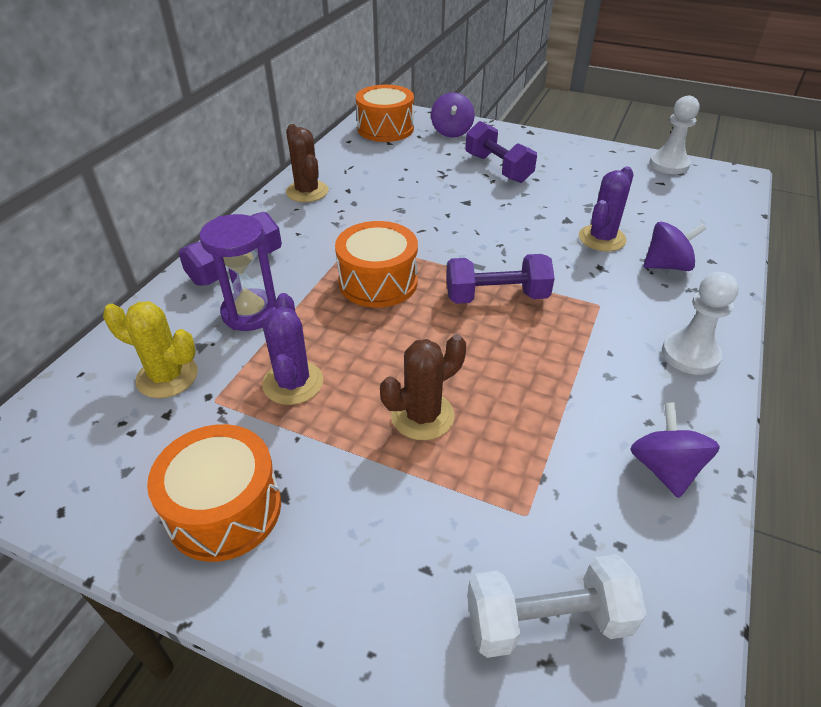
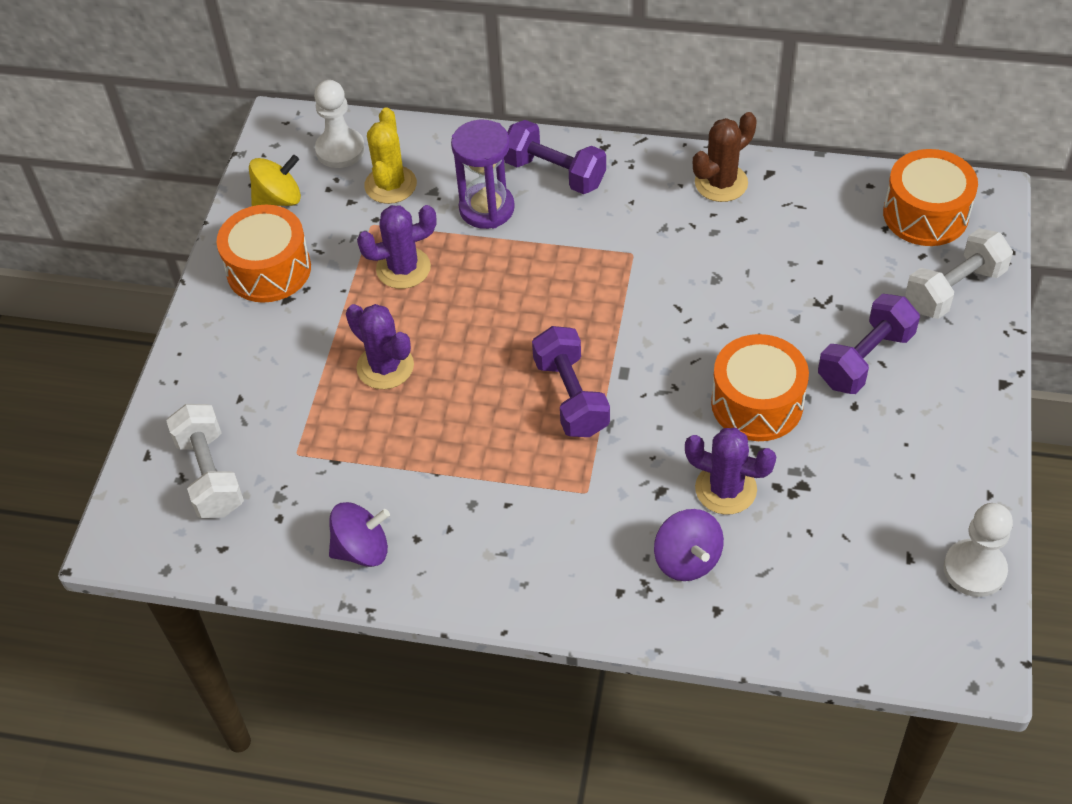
camera: 80 degrees right, 10 degrees up
orange drum [335,221,418,308] -> orange drum moved to [711,334,809,441]
brown cactus [380,334,466,440] -> purple cactus [346,304,414,389]
purple spinning top [431,92,475,138] -> white dumbbell [905,228,1013,319]
white pawn [662,272,739,375] -> white pawn moved to [314,80,365,168]
none -> yellow spinning top [249,155,301,206]

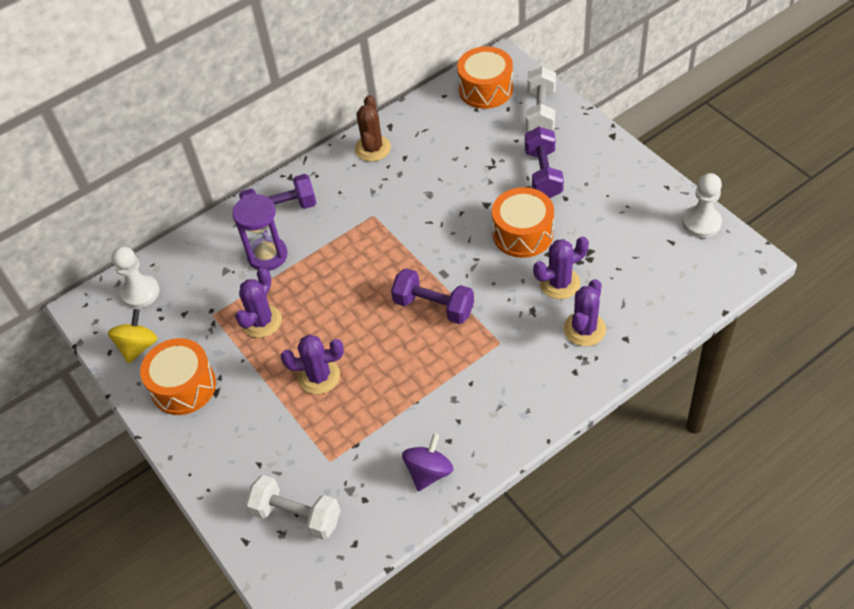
camera: 45 degrees left, 0 degrees up
yellow cactus [364,107,417,204] -> none
purple spinning top [654,509,724,581] -> purple cactus [564,279,606,346]

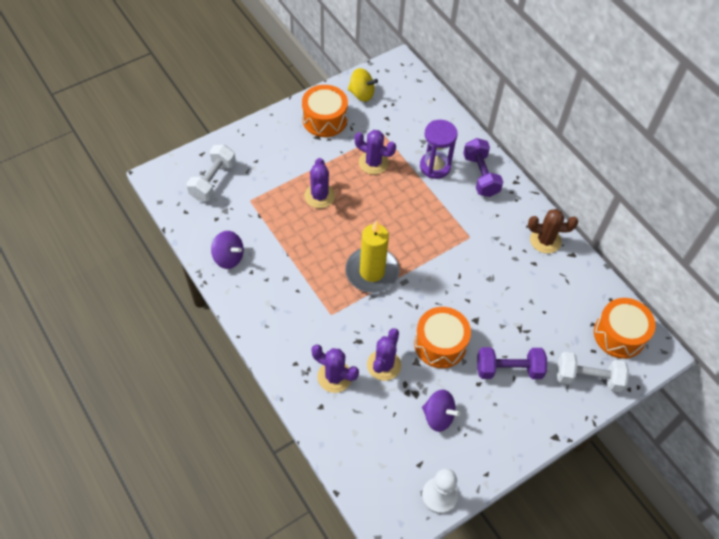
camera: 85 degrees right, 5 degrees up
white pawn [111,246,159,308] -> none
purple dumbbell [391,268,474,324] -> yellow candle [345,220,399,293]
purple cactus [533,237,589,299] -> purple cactus turned 45 degrees clockwise [367,328,401,381]
none -> purple spinning top [422,389,461,432]

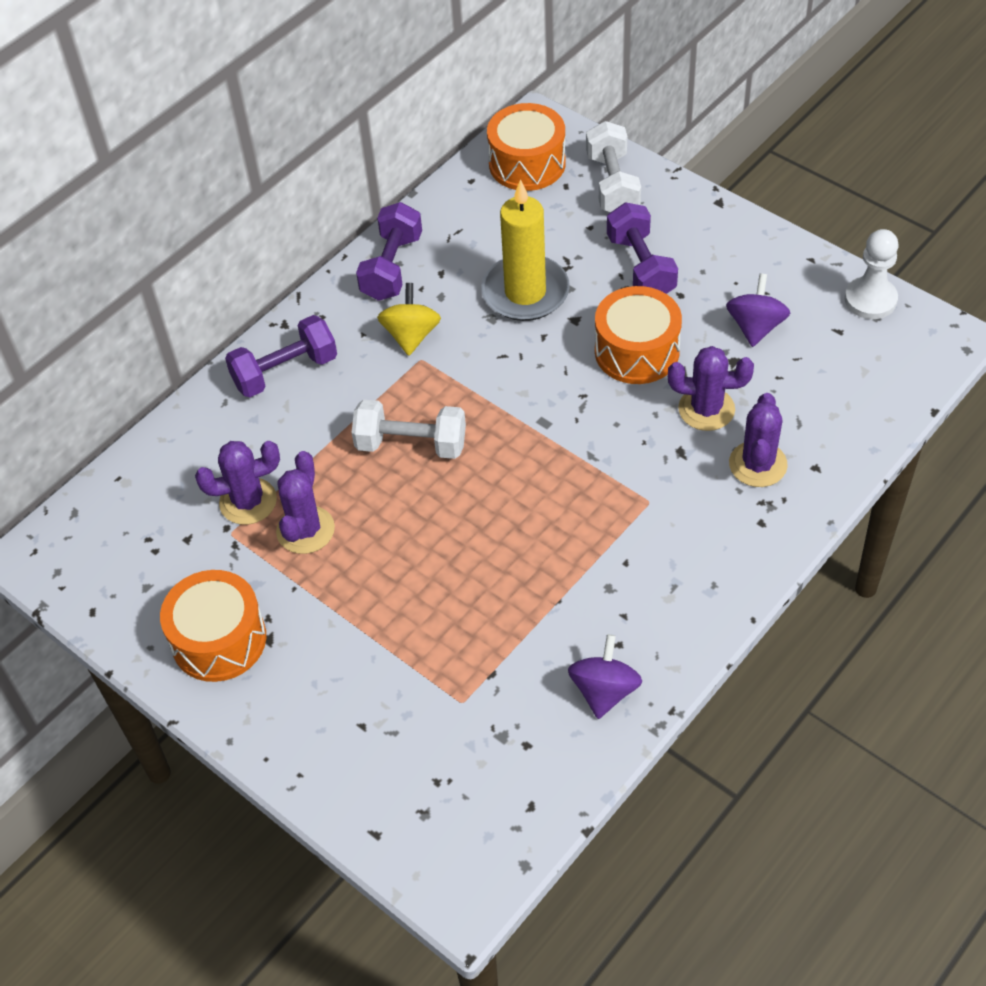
camera: 100 degrees left, 5 degrees down
white dumbbell [187,145,236,201] -> white dumbbell moved to [352,400,466,459]
purple cactus [304,158,335,208] -> purple cactus moved to [195,441,280,525]
yellow candle [345,220,399,293] -> yellow candle moved to [481,179,570,321]
yellow spinning top [348,68,378,102] -> yellow spinning top moved to [377,283,441,356]
purple hourglass [420,120,458,179] -> none
brown cactus [528,209,578,254] -> purple dumbbell [356,202,422,301]

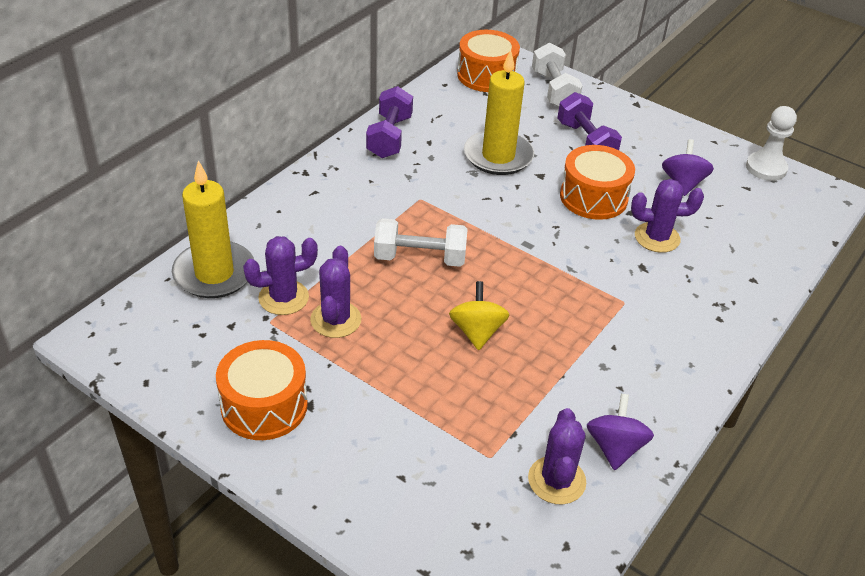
camera: 10 degrees left, 10 degrees down
purple dumbbell [225,315,337,397] -> none
yellow spinning top [377,283,441,356] -> yellow spinning top moved to [449,281,509,350]
purple cactus [729,393,788,487] -> purple cactus moved to [528,408,586,504]
none -> yellow candle [172,160,254,298]

